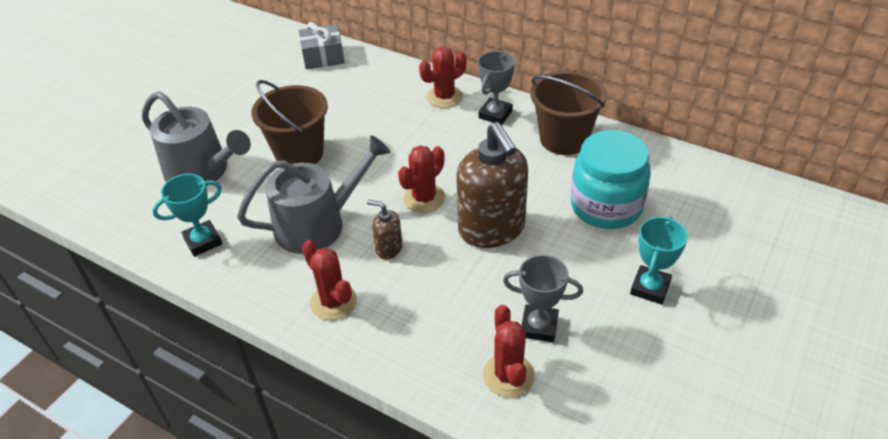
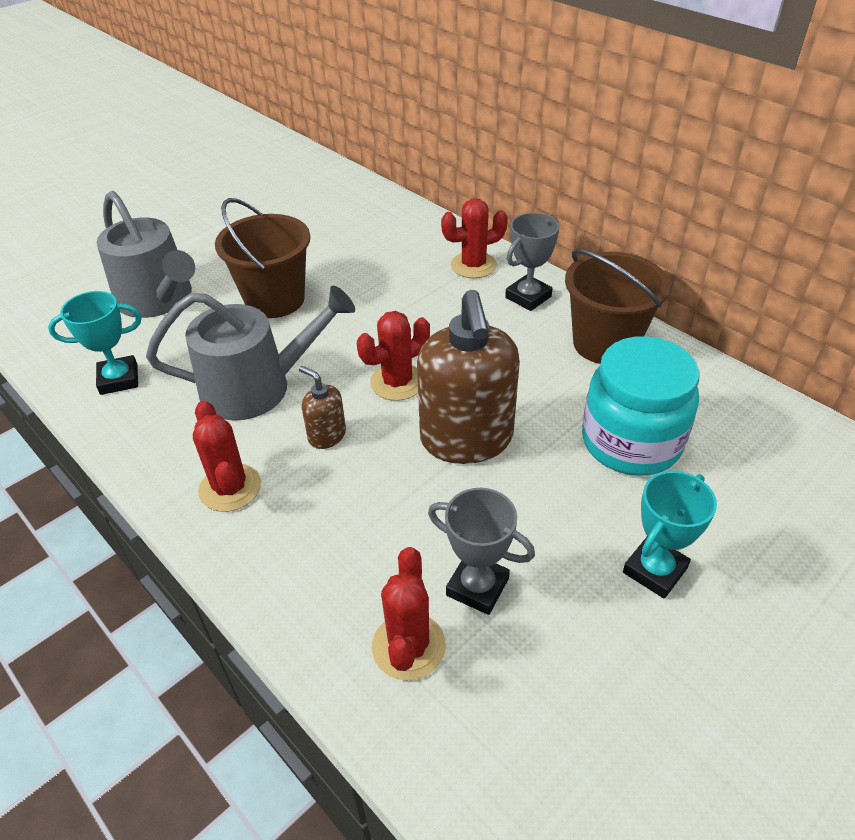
camera: 15 degrees right, 0 degrees up
grey gift [299,22,345,70] -> none

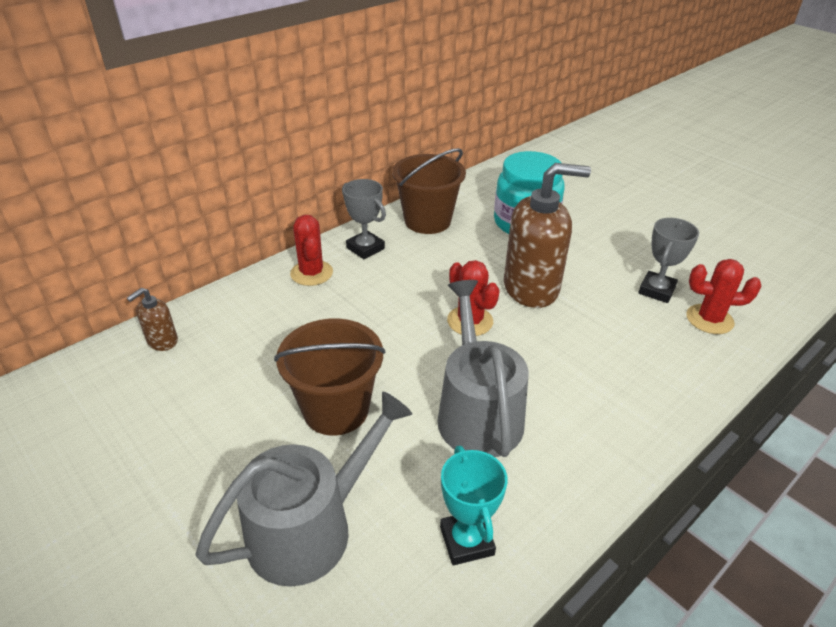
camera: 90 degrees left, 5 degrees down
red cactus [193,401,261,512] -> none
brown soap dispenser [299,366,346,449] -> brown soap dispenser moved to [127,288,178,351]
turquoise trophy [623,471,717,599] -> none

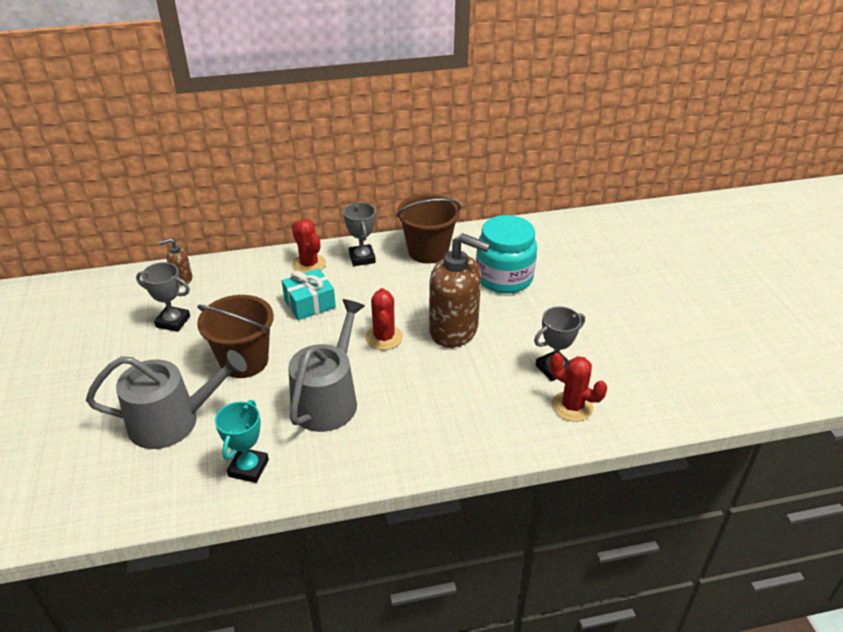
camera: 30 degrees right, 0 degrees up
red cactus [290,215,333,286] -> red cactus turned 45 degrees counterclockwise [292,219,326,273]
none -> grey trophy [136,262,190,332]
none -> turquoise gift [282,269,336,320]

